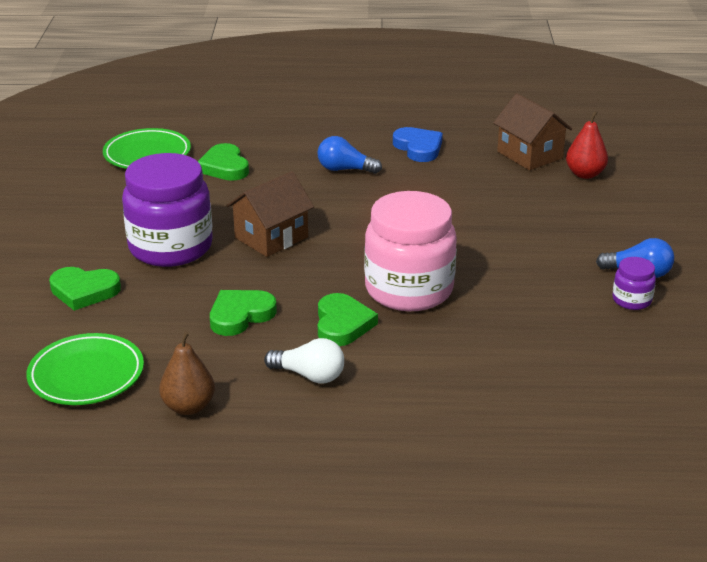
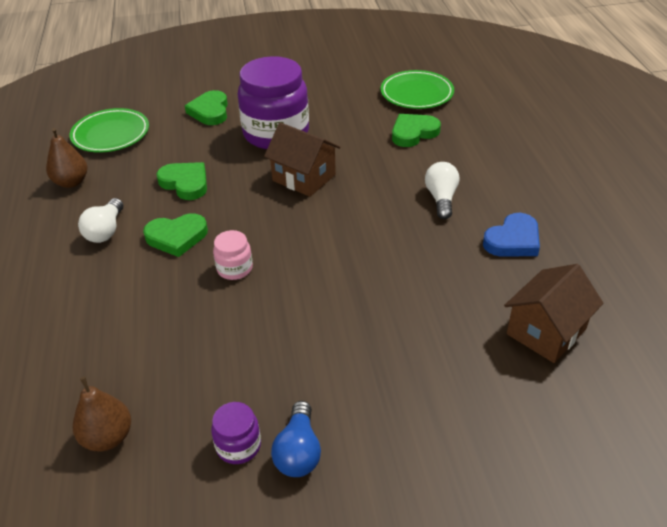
camera: 80 degrees right, 10 degrees up
blue light bulb [317,136,382,174] -> white light bulb [425,162,460,219]
pink jar [364,191,457,311] -> pink jar [213,230,253,280], size x0.44
red pear [566,111,608,179] -> none
none -> brown pear [73,377,131,451]

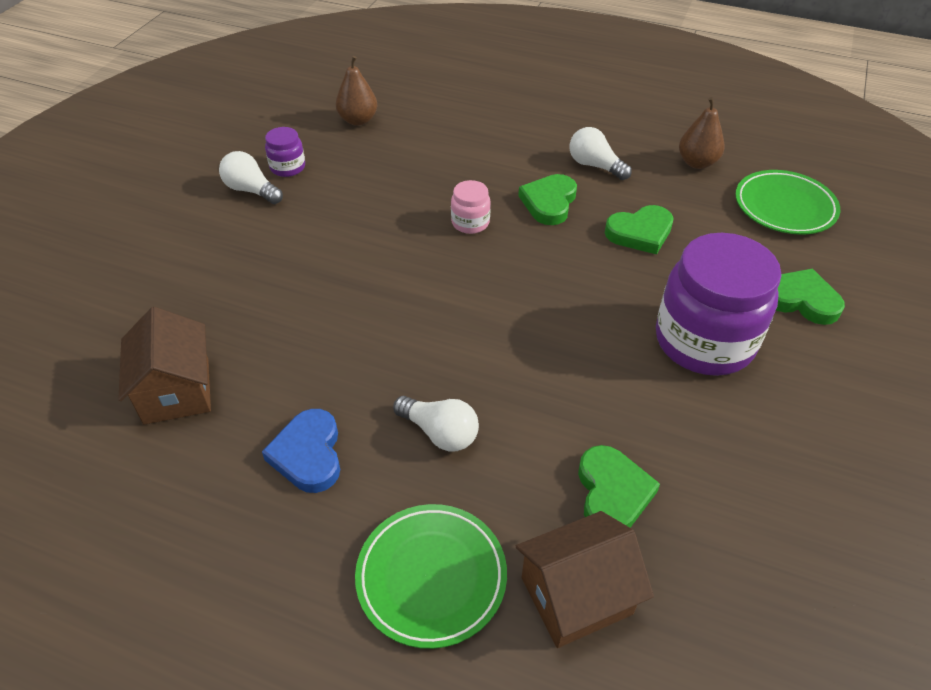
camera: 120 degrees right, 5 degrees up
brown house [264,122,340,197] -> brown house moved to [516,511,654,648]
blue light bulb [271,401,321,477] -> white light bulb [219,151,283,204]
green plate [380,70,454,109] -> green plate moved to [355,504,507,649]

